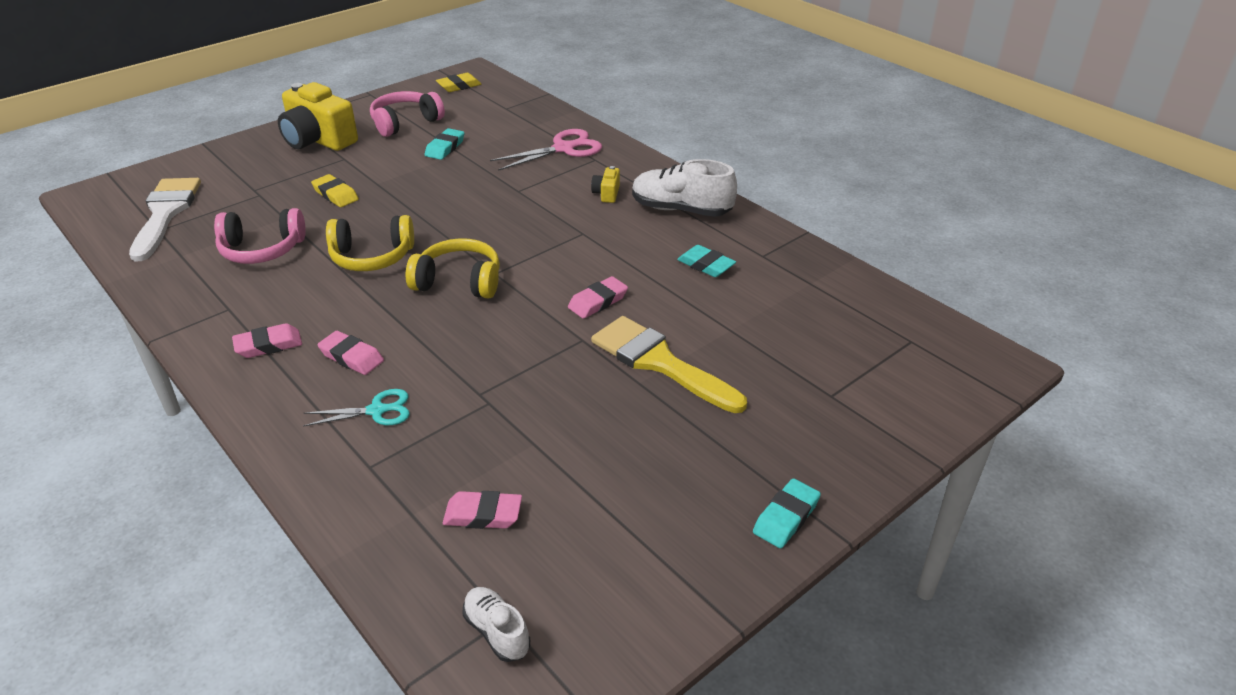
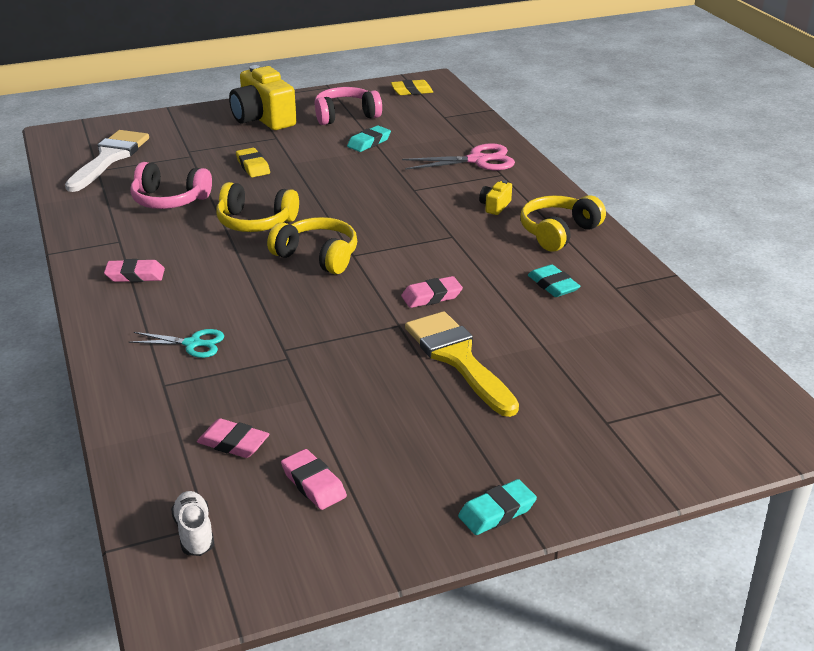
camera: 20 degrees right, 5 degrees down
pink eraser [317,331,384,375] -> pink eraser moved to [281,449,347,510]
white shoe [632,159,737,217] -> yellow headphones [521,195,606,252]

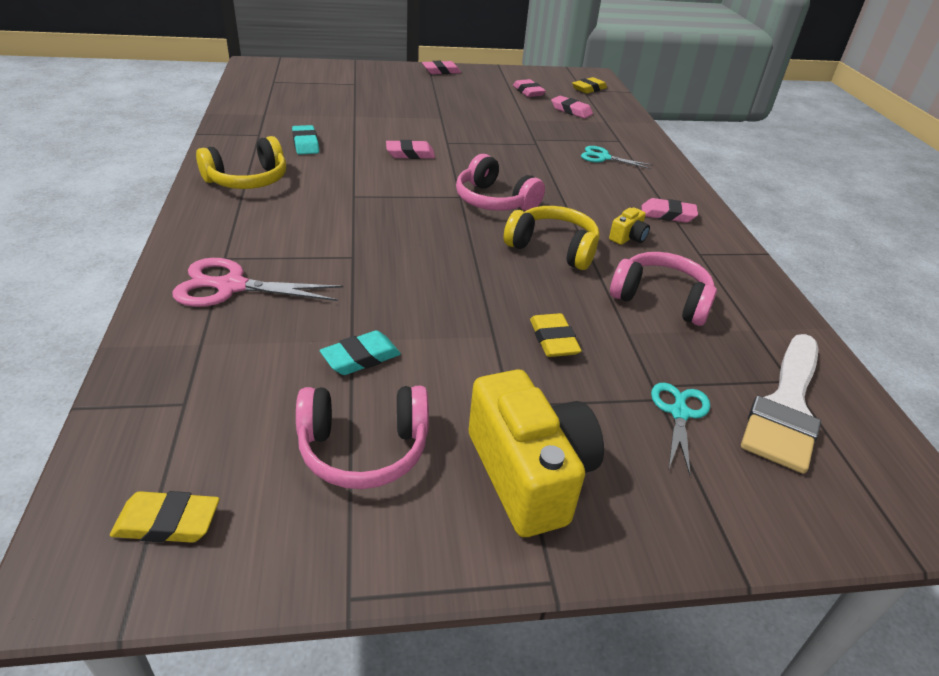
camera: 170 degrees left, 5 degrees up
white shoe [171,491,215,556] -> yellow eraser [572,77,607,93]
yellow headphones [267,217,357,275] -> pink headphones [456,154,545,211]
yellow brush [405,311,519,417] -> none
turquoise eraser [458,479,537,535] -> pink eraser [422,61,461,74]
yellow camera [479,180,512,215] -> yellow camera moved to [609,207,650,245]
none -> turquoise scissors [651,383,710,475]

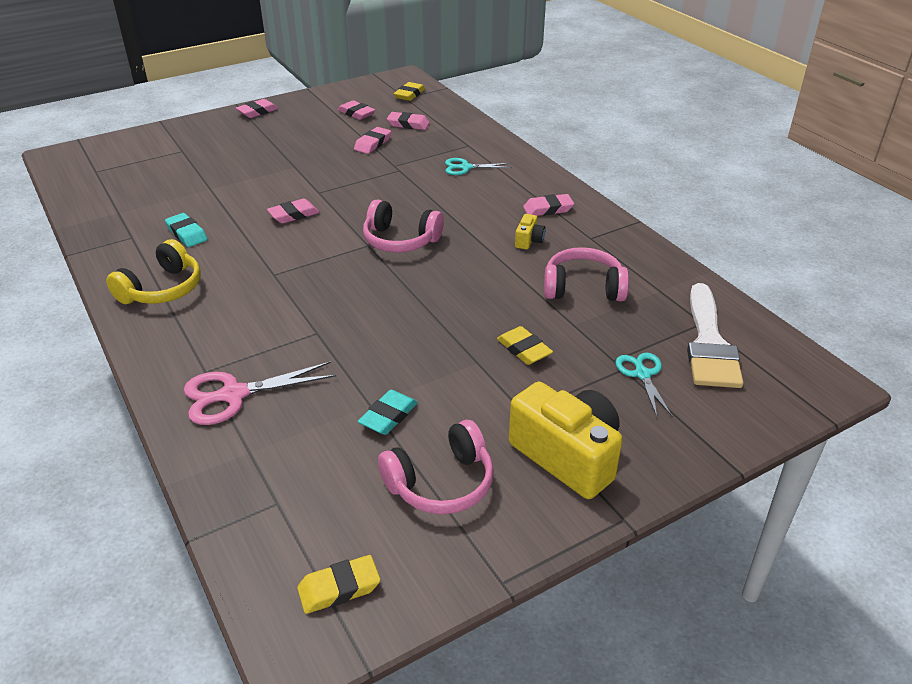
camera: 20 degrees left, 0 degrees up
yellow headphones [504,206,600,270] -> none
none -> pink eraser [354,127,391,154]

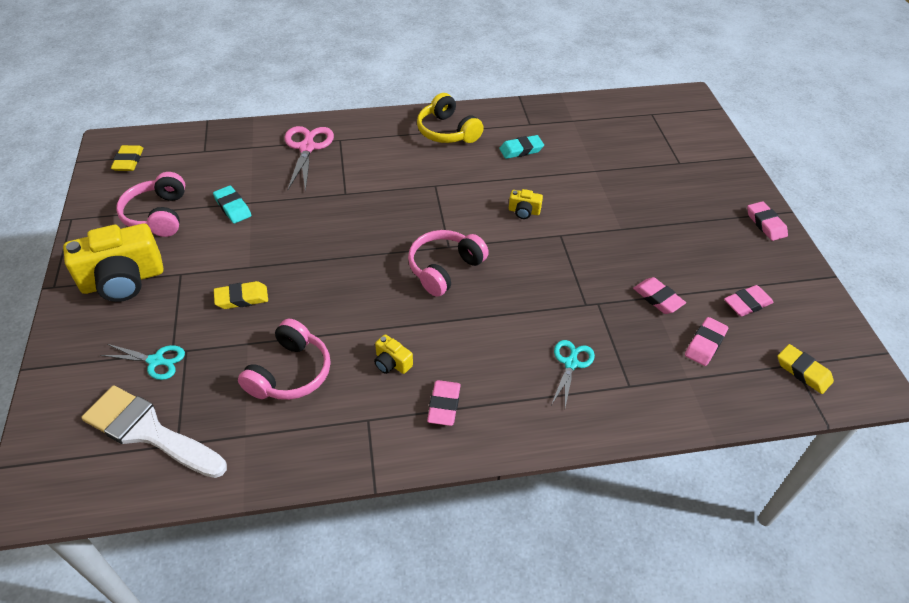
camera: 110 degrees right, 10 degrees up
pink eraser [267,199,319,224] -> yellow camera [509,189,543,219]

